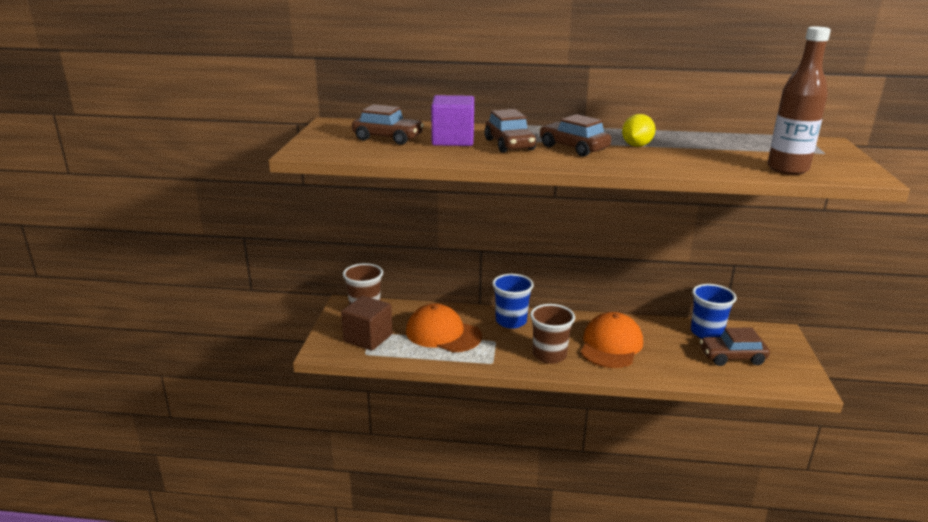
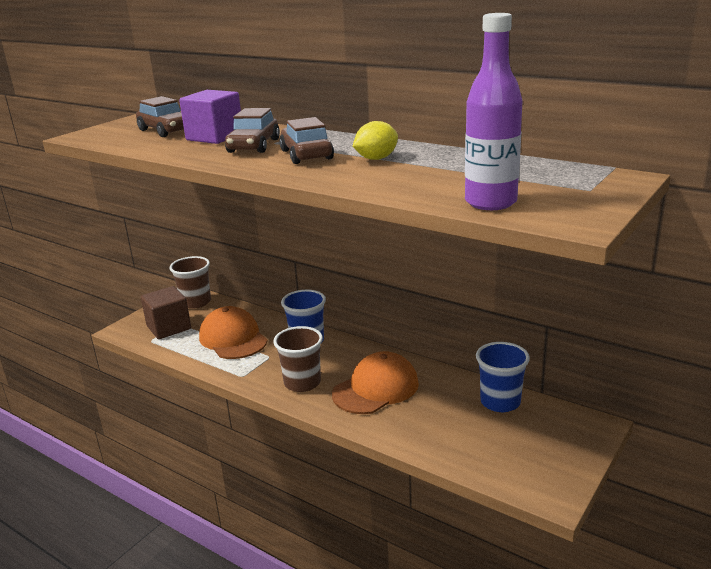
camera: 30 degrees right, 0 degrees up
brown car [700,327,770,366] -> none
brown bottle [767,26,831,175] -> purple bottle [465,13,523,210]

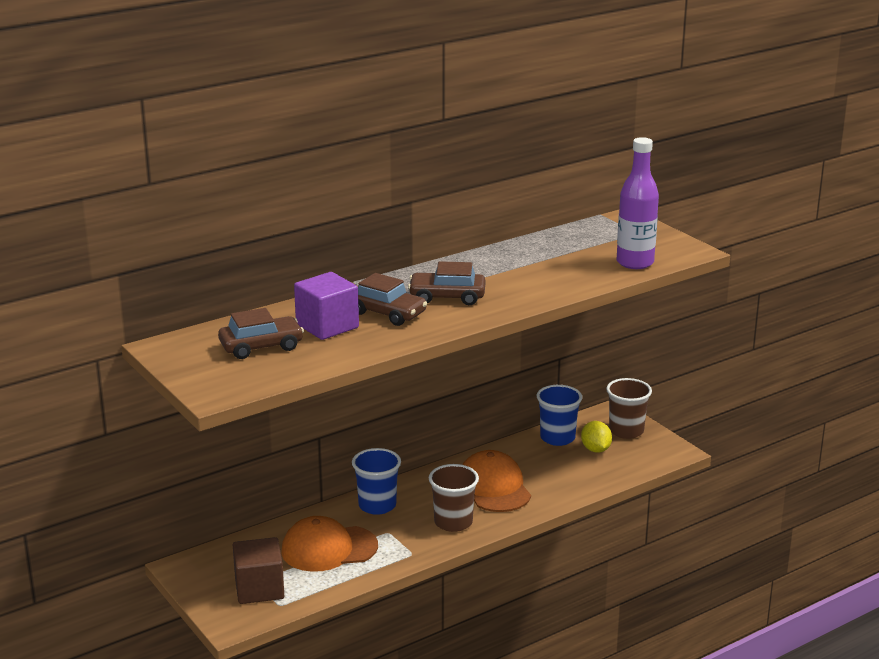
camera: 70 degrees left, 0 degrees up
brown cup [169,256,211,309] -> brown cup moved to [606,378,652,439]
yellow lemon [353,121,398,160] -> yellow lemon moved to [581,421,612,453]

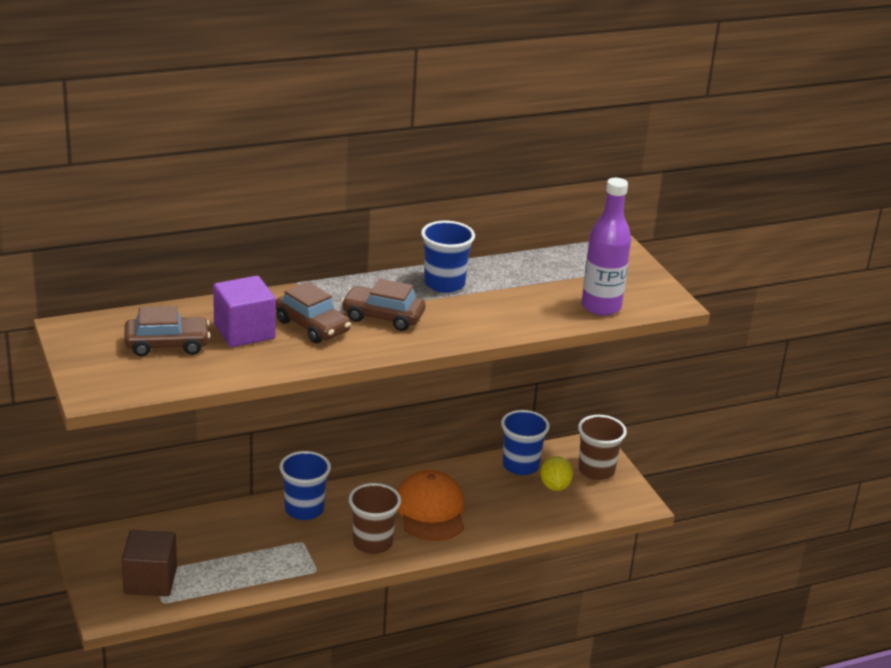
camera: 10 degrees right, 5 degrees up
orange cap [281,516,378,572] -> none
none -> blue cup [421,221,475,293]

